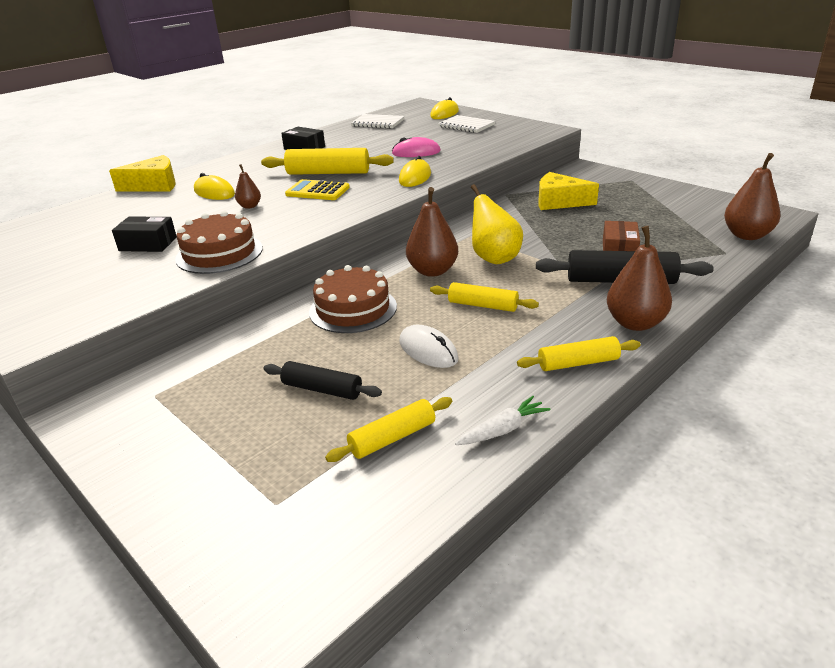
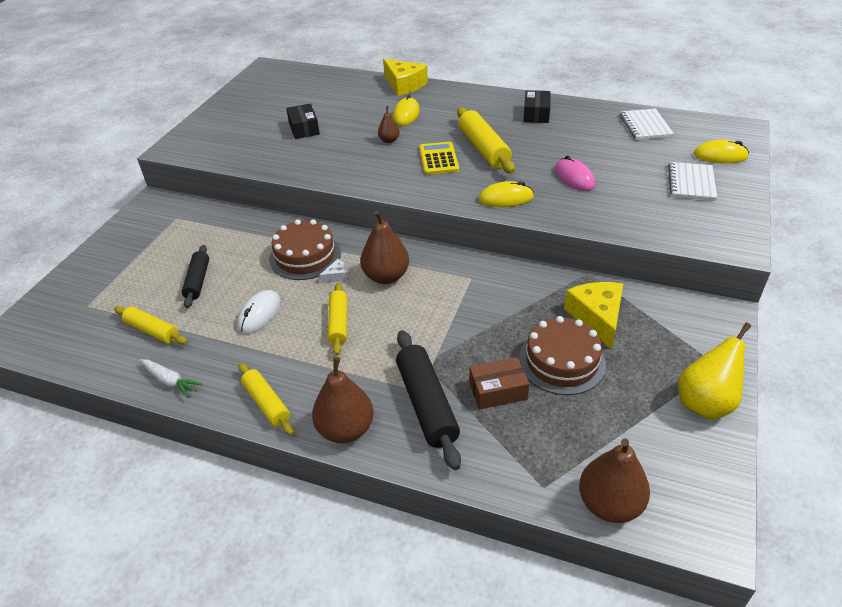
camera: 65 degrees right, 10 degrees up
brown cake [175,211,263,274] -> brown cake moved to [519,316,606,395]
yellow pear [471,184,523,264] -> yellow pear moved to [678,323,751,420]
none -> white cheese [319,259,350,283]

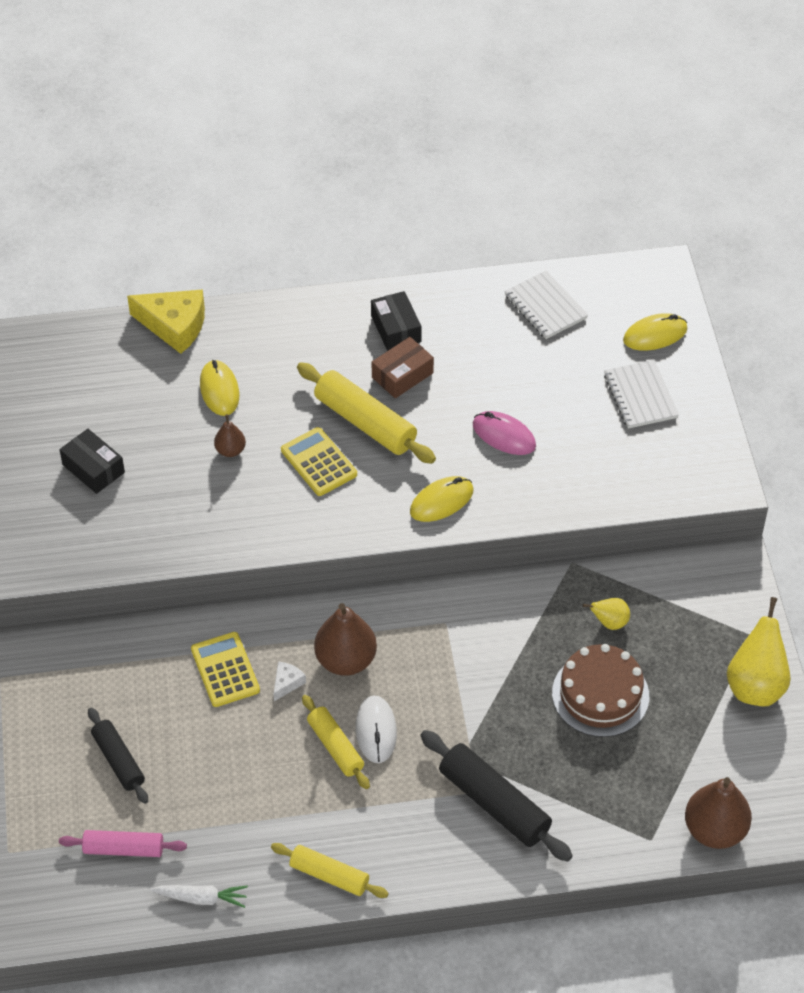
camera: 30 degrees left, 10 degrees up
yellow rolling pin [114,306,188,345] -> pink rolling pin [59,830,187,857]
white mouse [237,290,281,334] -> white mouse moved to [355,695,397,763]
brown cake [269,219,341,280] -> yellow calculator [191,632,260,707]
brown pear [312,357,374,443] -> none
brown box [469,357,529,409] -> brown box moved to [372,337,434,398]
yellow cheese [564,282,623,350] -> yellow pear [583,598,630,630]

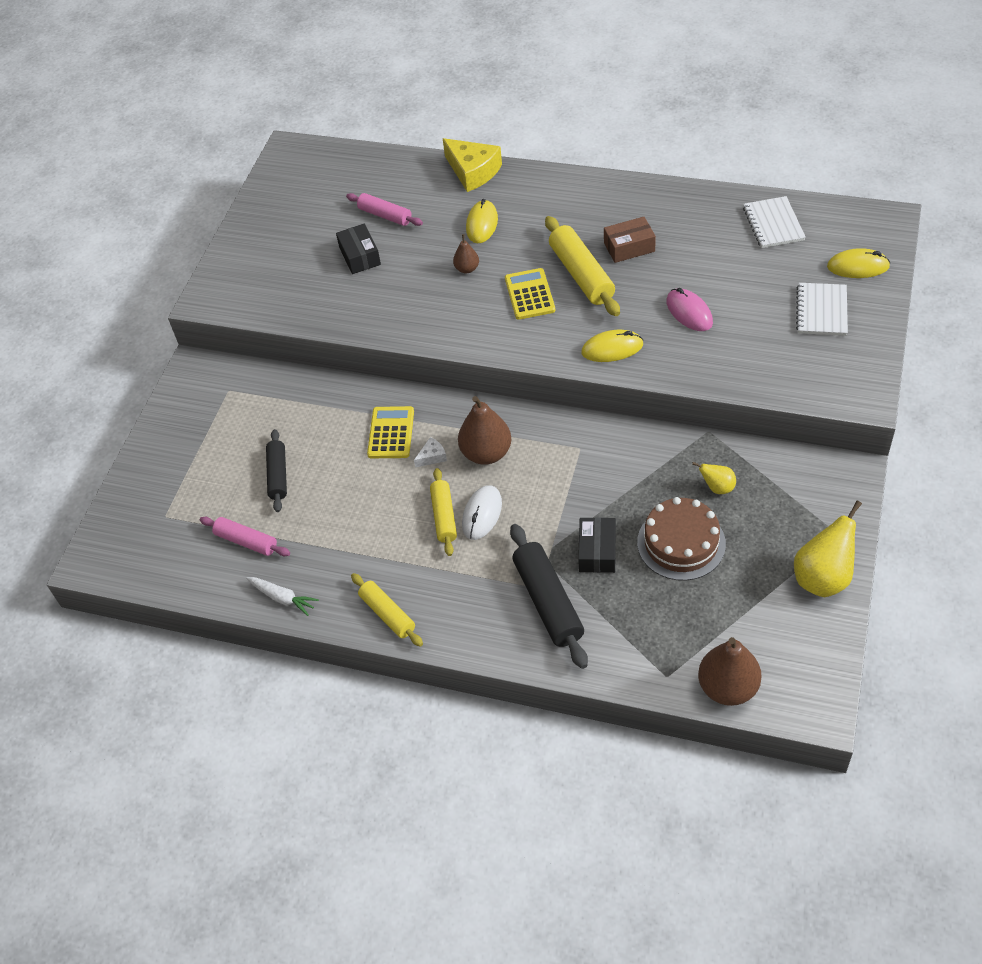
camera: 30 degrees right, 0 degrees up
black box [371,291,422,351] -> black box moved to [578,517,616,573]
none -> pink rolling pin [346,193,423,226]

